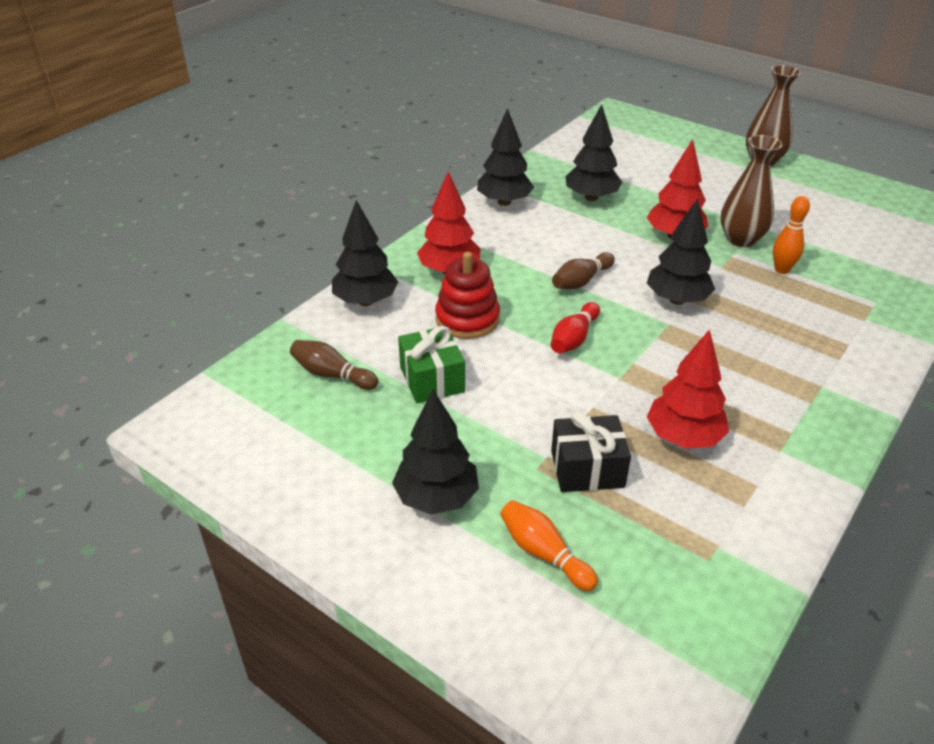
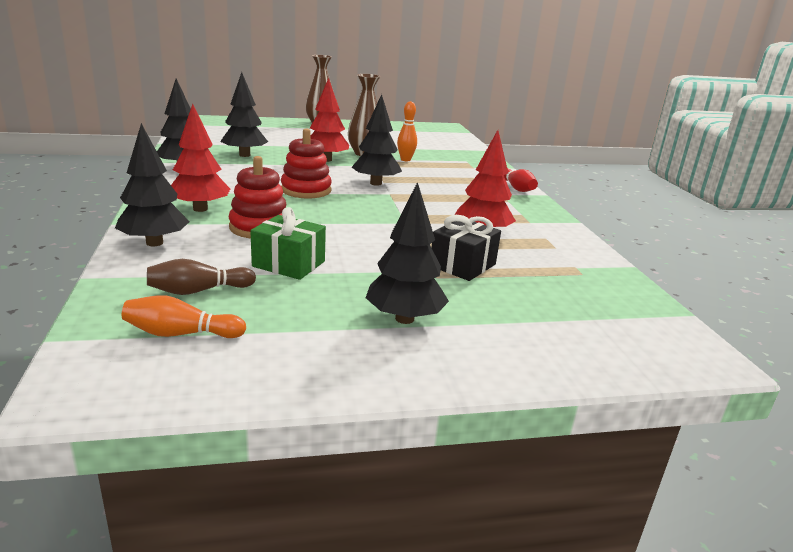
camera: 50 degrees left, 15 degrees down
orange bowling pin [500,500,598,591] -> orange bowling pin moved to [122,295,246,338]
red bowling pin [551,302,600,353] -> red bowling pin moved to [504,168,538,192]
brown bowling pin [552,252,615,289] -> red stacking toy [281,129,332,198]

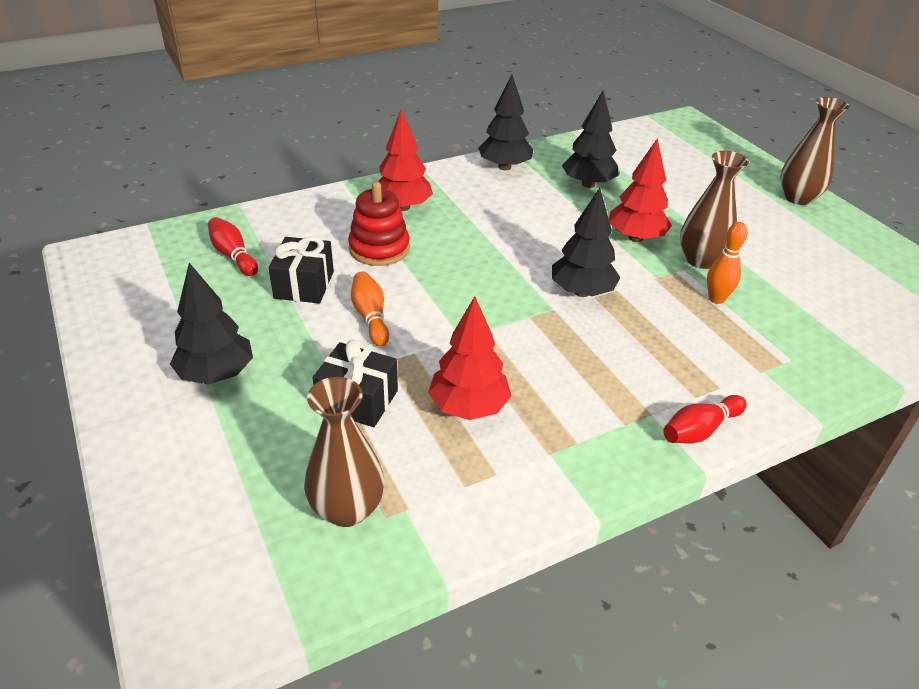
camera: 75 degrees right, 15 degrees up
black tree [115,123,190,246] -> none
orange bowling pin [122,295,246,338] -> orange bowling pin moved to [351,271,389,346]
brown bowling pin [147,259,256,295] -> red bowling pin [208,217,258,276]
green gift [250,207,326,280] -> black gift [269,236,334,303]
red stacking toy [281,129,332,198] -> none
none -> brown vase [304,377,384,527]

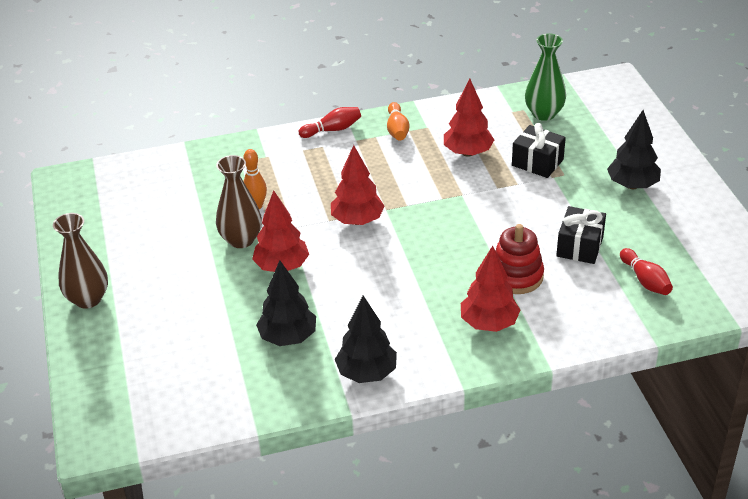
camera: 165 degrees left, 0 degrees up
brown vase [304,377,384,527] -> green vase [525,33,566,121]
orange bowling pin [351,271,389,346] -> orange bowling pin moved to [387,102,409,141]
black tree [552,188,621,297] -> red tree [331,145,385,225]

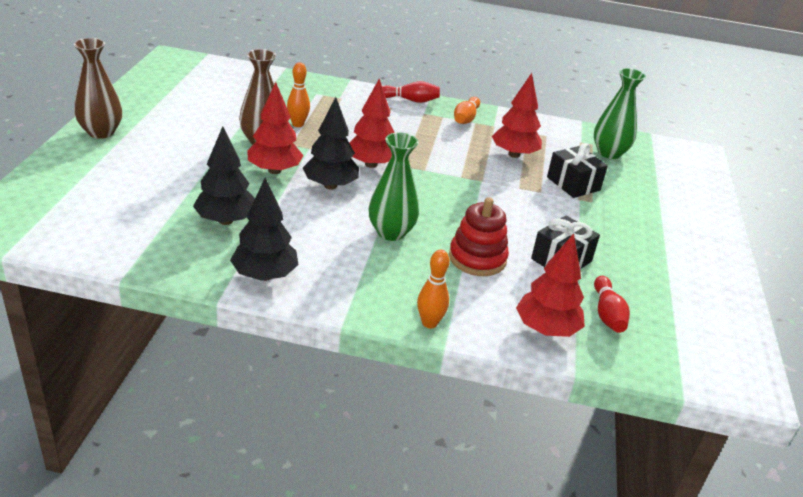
camera: 20 degrees right, 5 degrees down
red tree [461,246,520,332] -> red tree moved to [516,233,585,337]
black tree [607,110,661,189] -> black tree moved to [303,97,359,190]
none -> green vase [369,132,419,241]
none -> orange bowling pin [417,250,450,328]

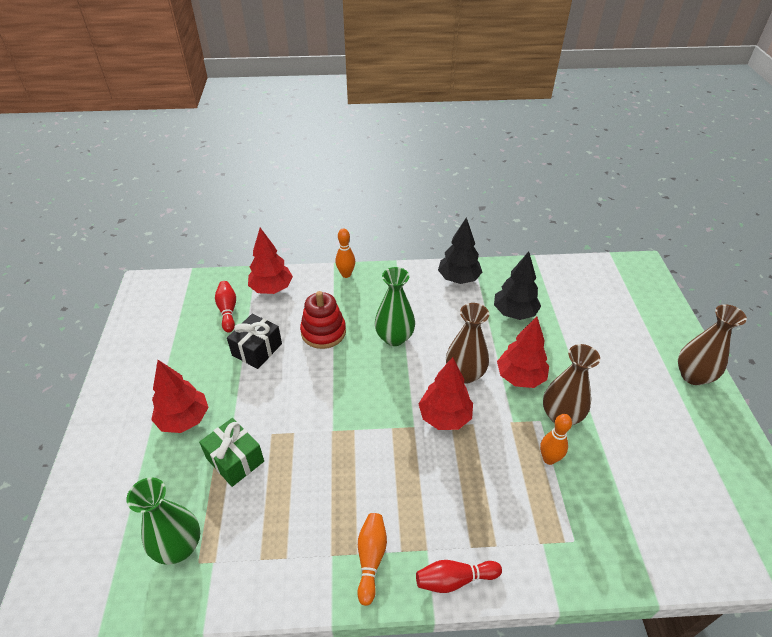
camera: 170 degrees right, 10 degrees up
black tree [303,97,359,190] -> brown vase [446,303,489,384]
red tree [492,73,542,158] -> red tree moved to [151,360,209,433]
black gift [547,143,608,198] -> green gift [199,418,264,487]

